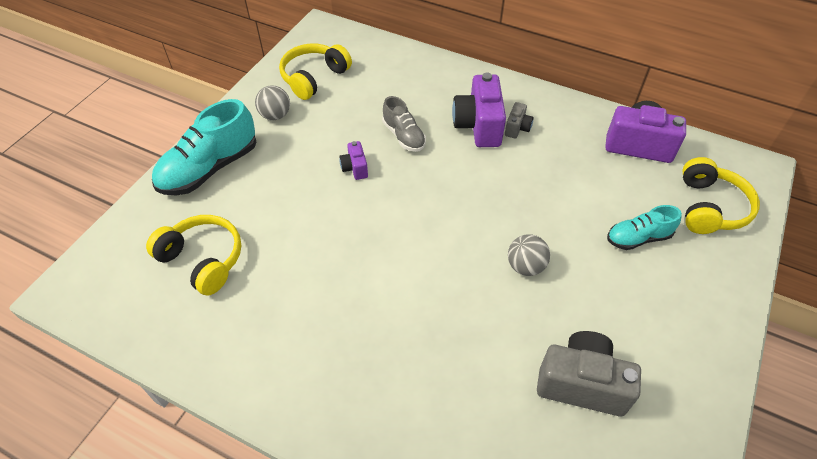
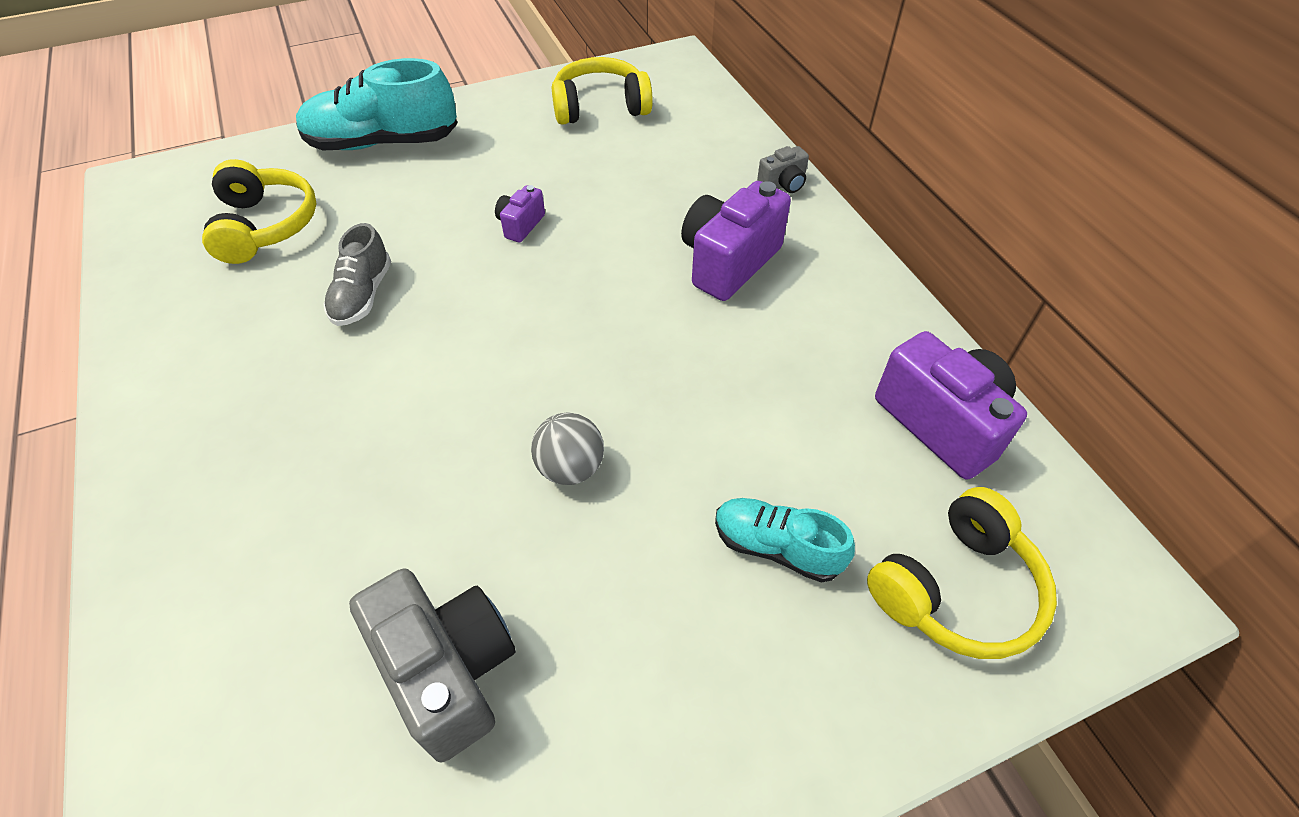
camera: 40 degrees right, 0 degrees up
grey ball [255,85,290,120] -> none
grey shoe [382,96,426,152] -> grey shoe moved to [324,223,391,326]
grey camera [505,102,534,139] -> grey camera moved to [757,146,809,193]

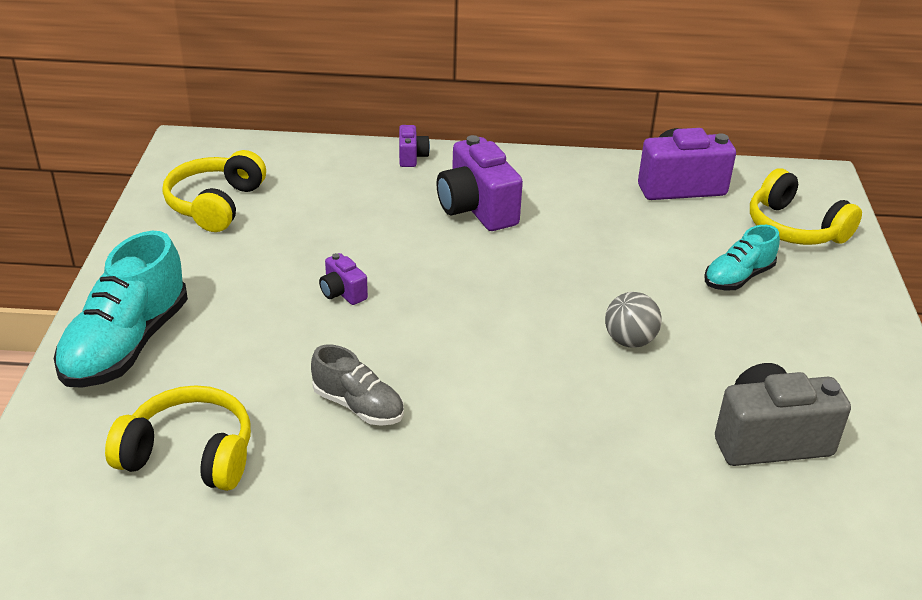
camera: 65 degrees left, 15 degrees down
grey camera [757,146,809,193] -> purple camera [399,125,430,167]
yellow headphones [867,487,1057,659] -> yellow headphones turned 150 degrees clockwise [750,168,862,245]

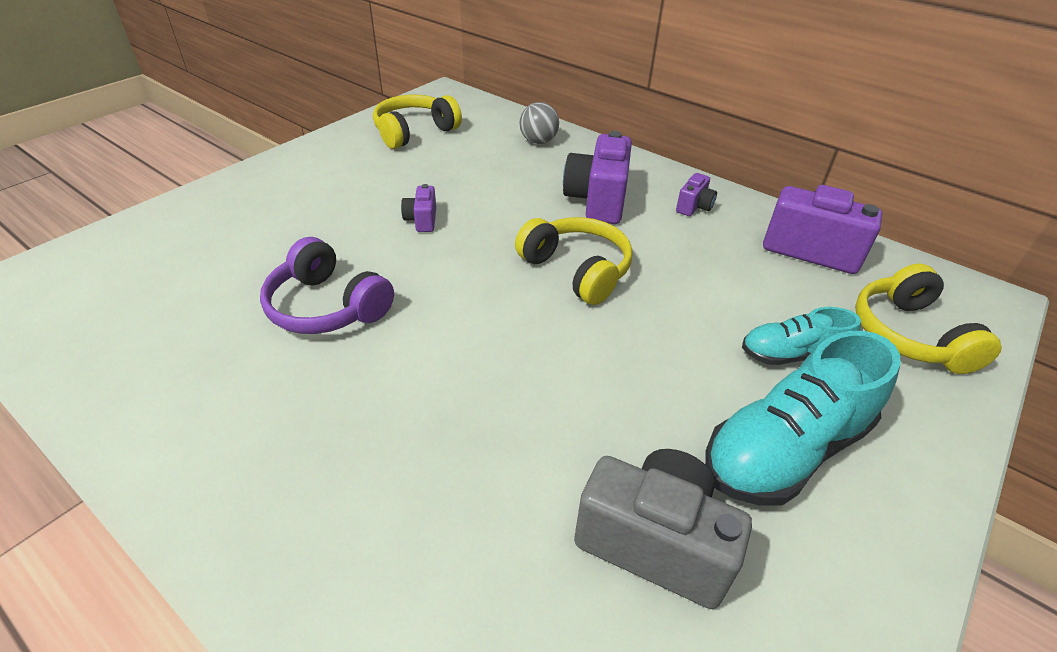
camera: 35 degrees right, 5 degrees up
turquoise shoe [54,231,188,388] -> turquoise shoe moved to [705,331,901,505]
yellow headphones [105,385,251,491] -> yellow headphones moved to [515,217,633,305]
grey shoe [311,344,404,426] -> purple headphones [260,237,394,334]
purple camera [399,125,430,167] -> purple camera moved to [676,173,717,216]
grey ball [605,292,661,348] -> grey ball moved to [520,102,559,144]

